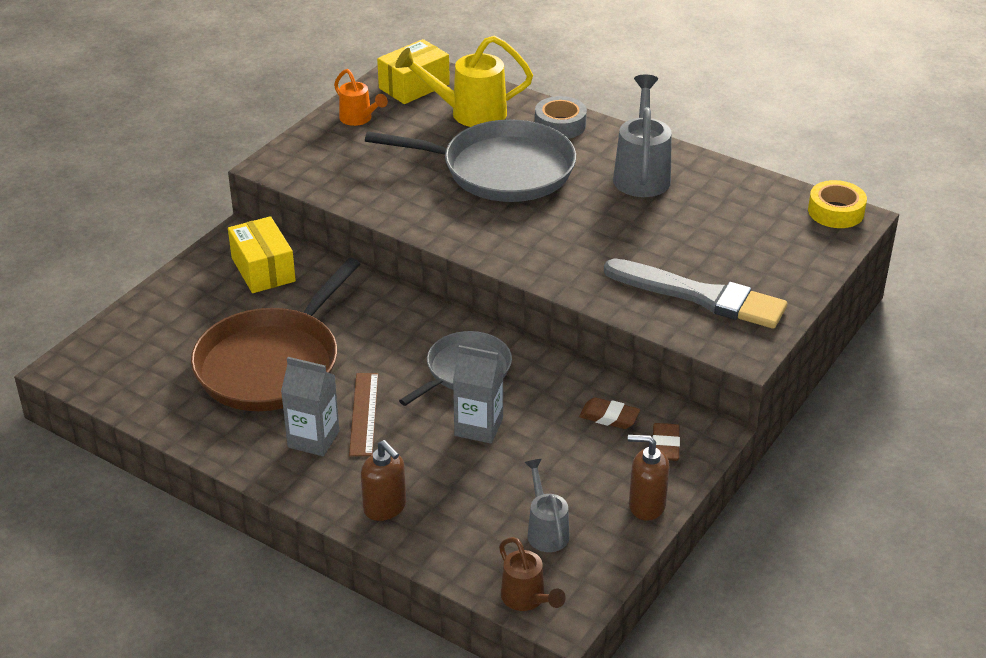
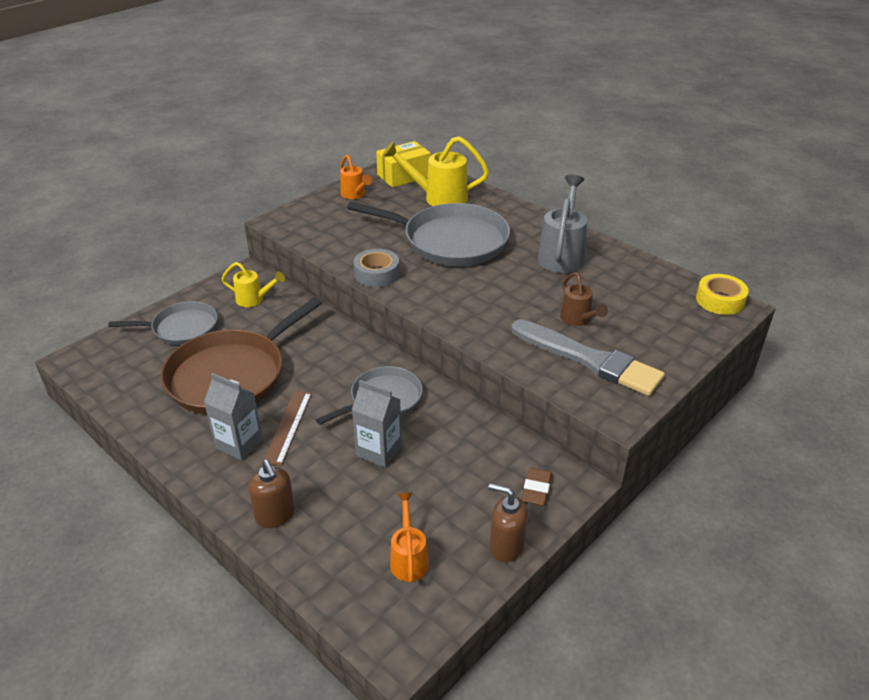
camera: 10 degrees right, 0 degrees up
yellow box [228,216,296,293] -> yellow watering can [222,262,285,307]
brown watering can [499,537,566,611] -> brown watering can moved to [560,272,608,326]
grey watering can [524,459,570,552] -> orange watering can [390,493,429,583]
grey tape [535,96,587,139] -> grey tape moved to [353,249,399,287]
brown eraser [579,397,640,429] -> none
none -> grey pan [108,301,218,345]

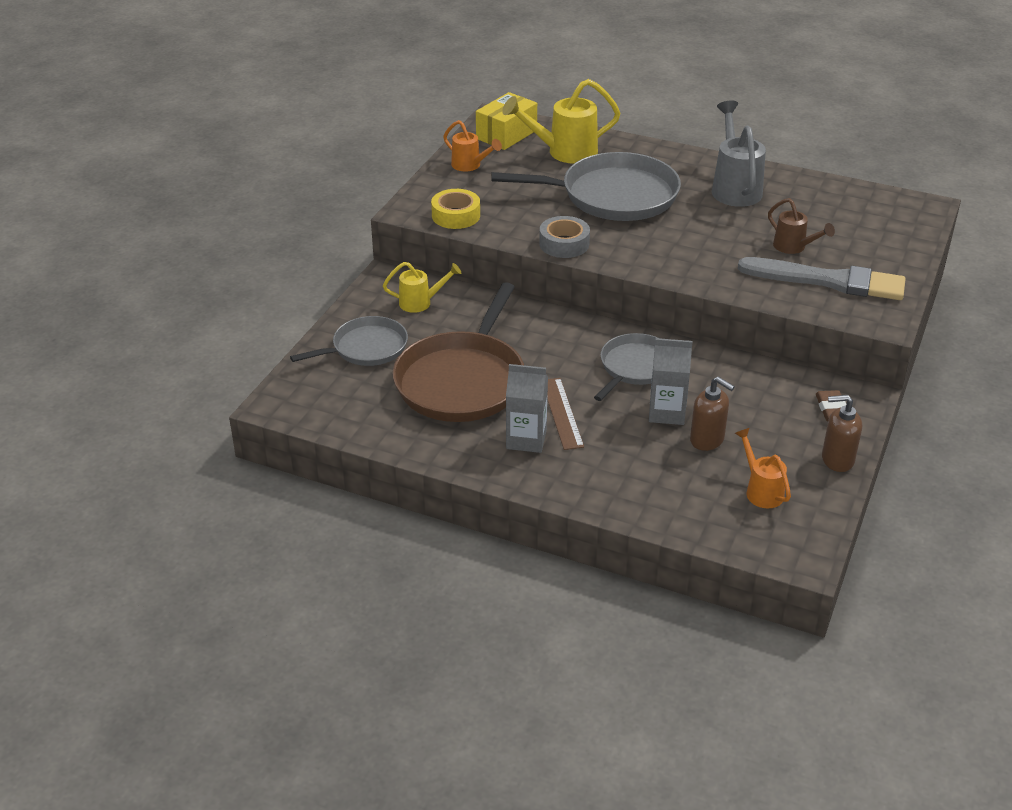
camera: 20 degrees left, 0 degrees up
brown soap dispenser [248,460,295,528] -> brown soap dispenser moved to [690,376,735,451]
yellow tape [696,274,749,315] -> yellow tape moved to [431,189,480,229]

